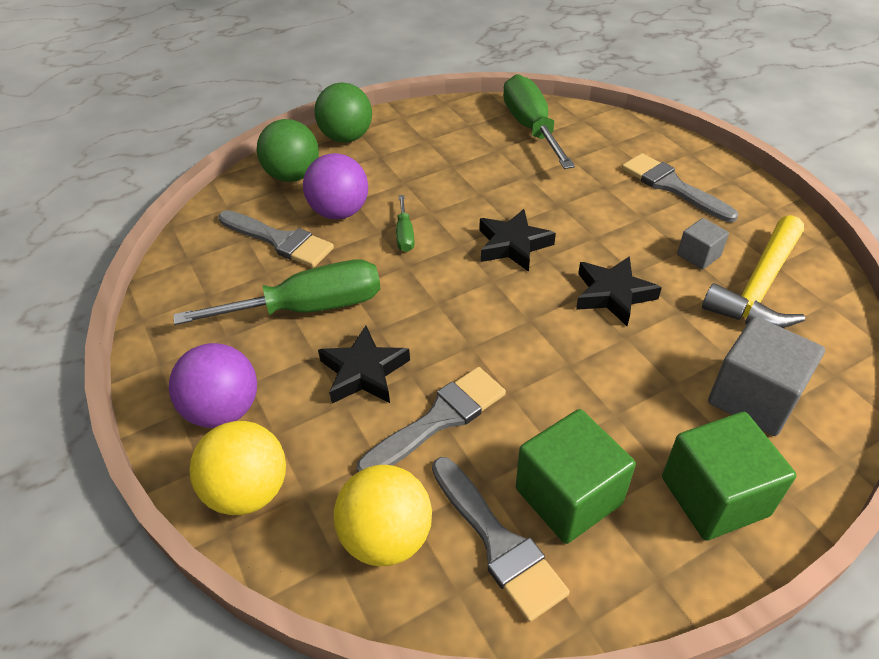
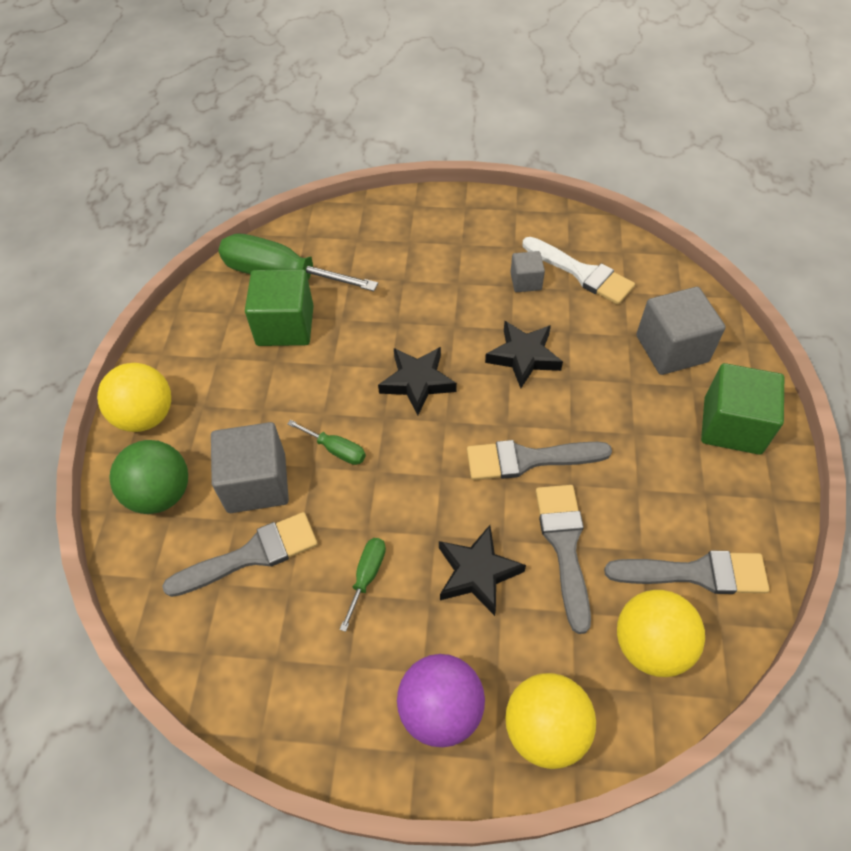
camera: 55 degrees left, 10 degrees up
green screwdriver [174,260,380,325] -> green screwdriver [339,538,386,632], size x0.46
purple ball [303,153,368,219] -> grey cube [211,422,289,513]
green ball [314,82,372,142] -> yellow ball [97,363,171,432]
green cube [516,409,636,544] -> green cube moved to [245,269,314,346]
grey brush [622,153,738,222] -> grey brush moved to [467,440,612,480]
yellow hammer [702,215,805,328] -> white brush [522,237,635,305]

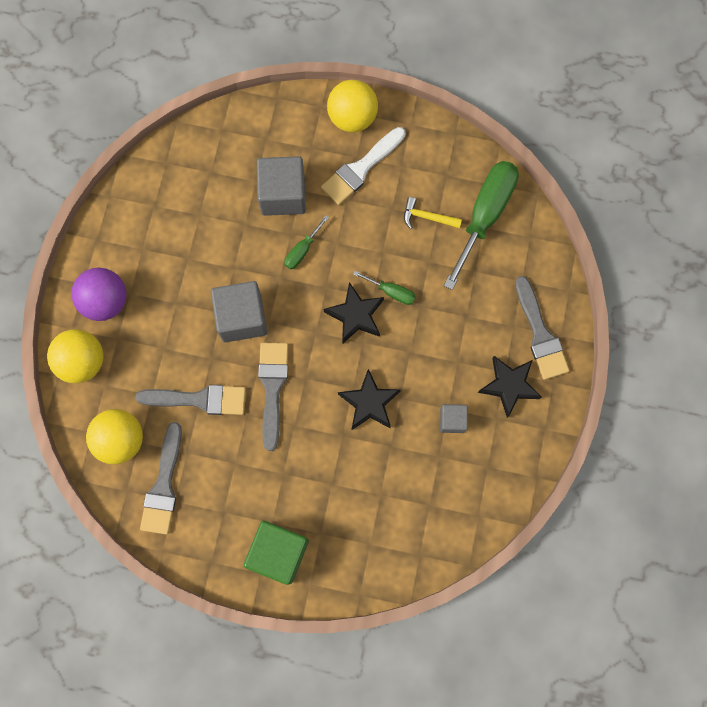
camera: 95 degrees right, 20 degrees up
green ball [109,440,188,514] -> none
grey brush [162,512,318,597] -> grey brush moved to [515,276,569,380]
green cube [245,269,314,346] -> yellow hammer [404,197,462,229]
green screwdriver [339,538,386,632] -> green screwdriver moved to [353,271,416,305]
black star [439,525,526,616] -> black star moved to [478,356,542,418]
white brush [522,237,635,305] -> white brush moved to [321,127,406,205]
grey cube [636,287,726,375] -> grey cube moved to [211,281,267,343]

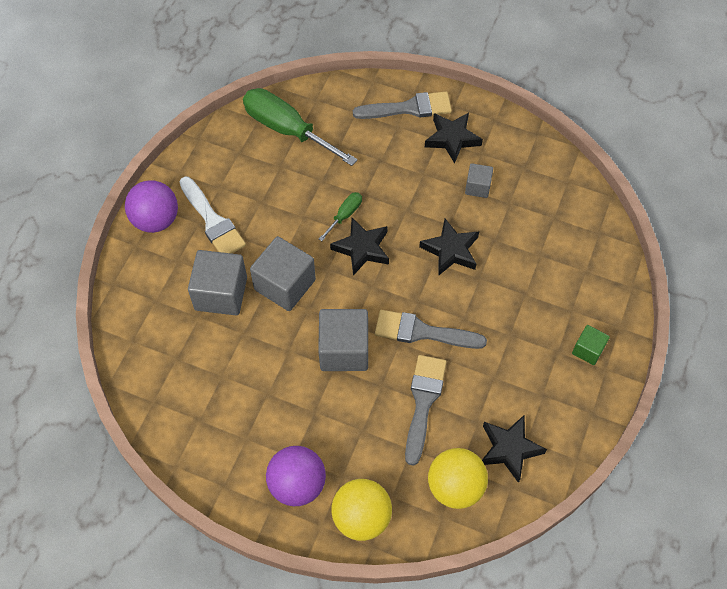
camera: 80 degrees left, 15 degrees down
grey brush [140,422,182,535] -> black star [482,415,547,483]
green cube [244,521,309,585] -> green cube [572,325,610,365], size x0.54
green screwdriver [284,215,329,269] -> grey cube [250,236,316,311]
yellow ball [327,80,378,132] -> purple ball [125,180,178,233]
yellow hammer [404,197,462,229] -> none

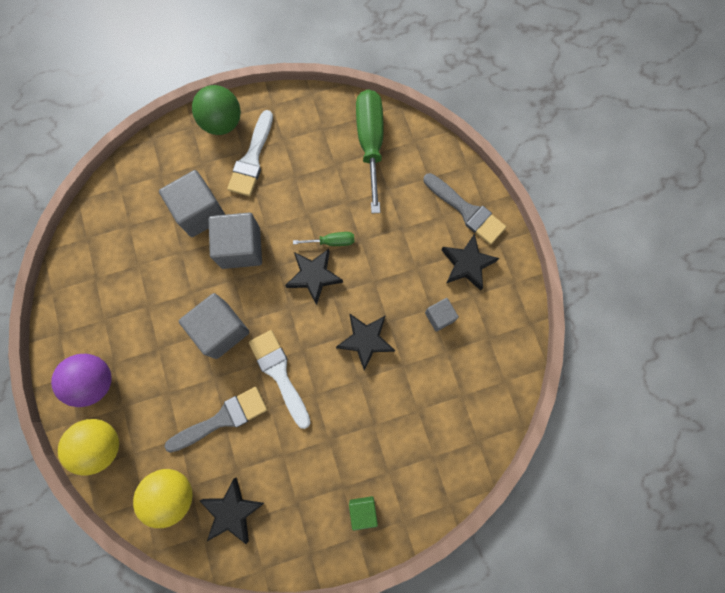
camera: 50 degrees right, 15 degrees up
purple ball [125,180,178,233] -> green ball [192,85,241,135]
grey brush [375,310,487,349] -> white brush [249,330,311,429]

